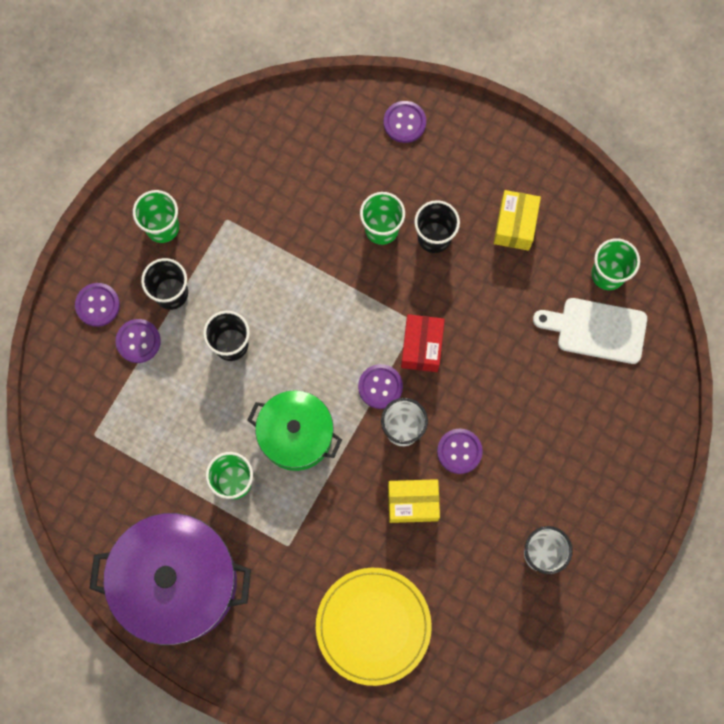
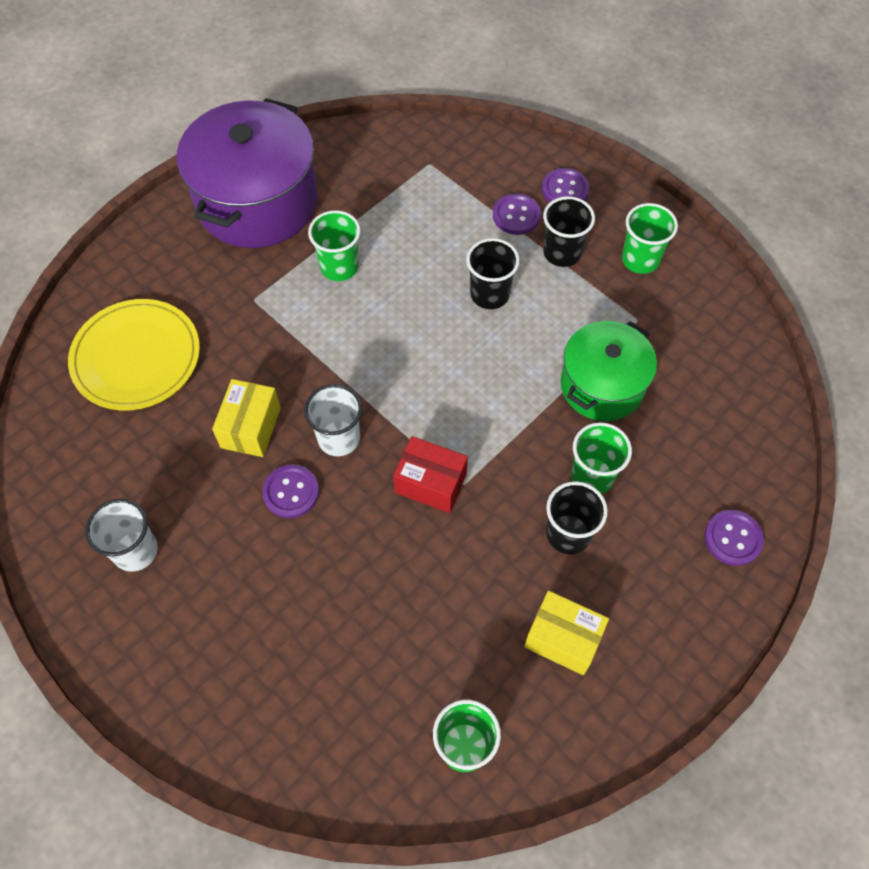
camera: 105 degrees right, 15 degrees down
green pot [248,390,342,471] -> green pot moved to [561,321,657,421]
purple button [358,364,403,409] -> none
white cutting board [533,298,647,364] -> none

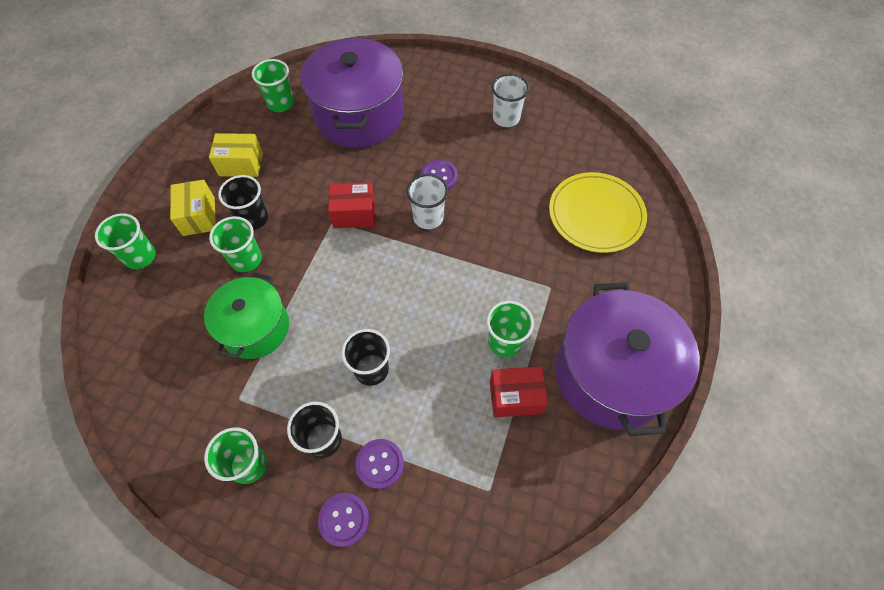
camera: 155 degrees right, 0 degrees up
yellow box [212,379,281,457] -> yellow box moved to [170,180,216,236]
purple button [704,510,764,566] -> green cup [95,213,156,269]
none -> purple pot [301,38,404,148]
none -> red box [490,366,548,417]

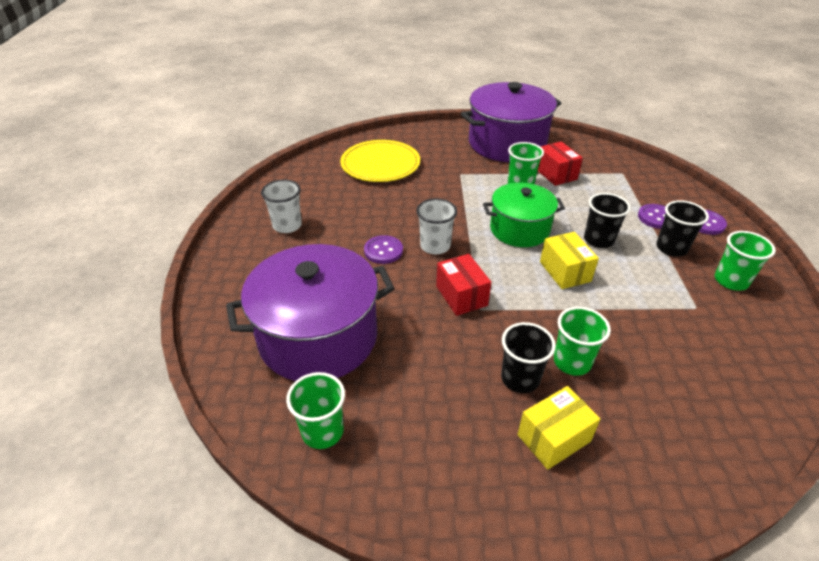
camera: 110 degrees left, 20 degrees down
green cup [95,213,156,269] -> none
green pot [204,272,289,359] -> green pot moved to [483,183,565,247]
yellow box [209,133,263,177] -> yellow box moved to [540,232,599,289]

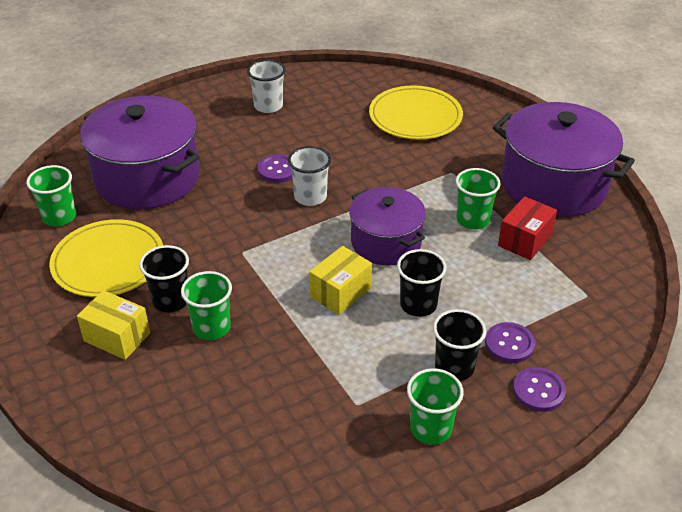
camera: 60 degrees right, 0 degrees up
red box [436,254,491,316] -> none
green pot [483,183,565,247] -> purple pot [349,187,426,265]
none -> yellow plate [49,219,163,297]

